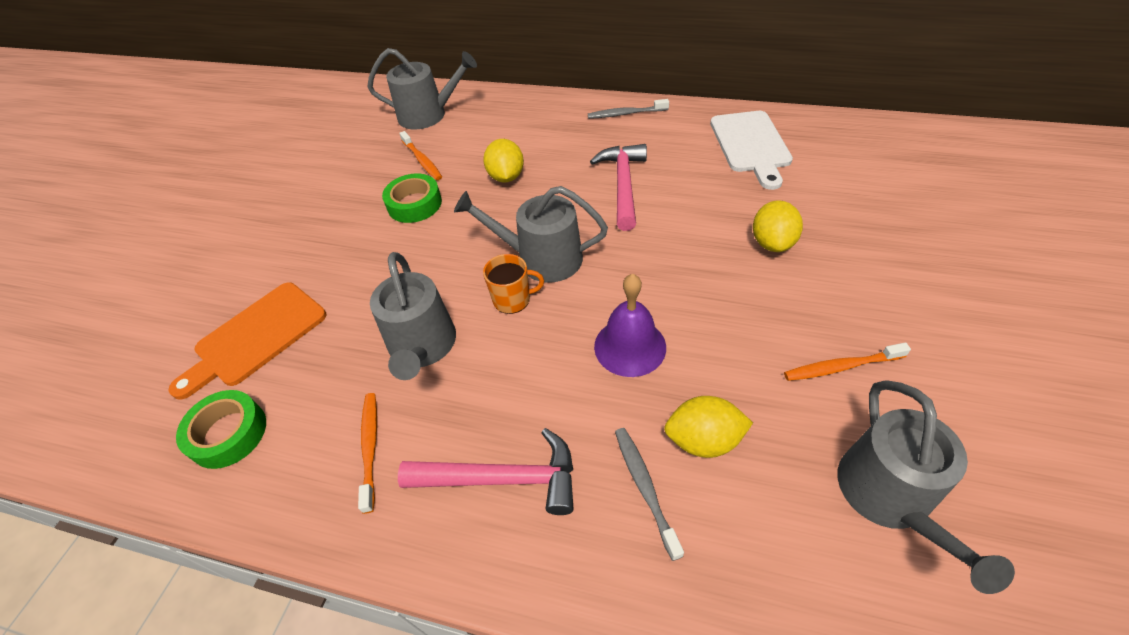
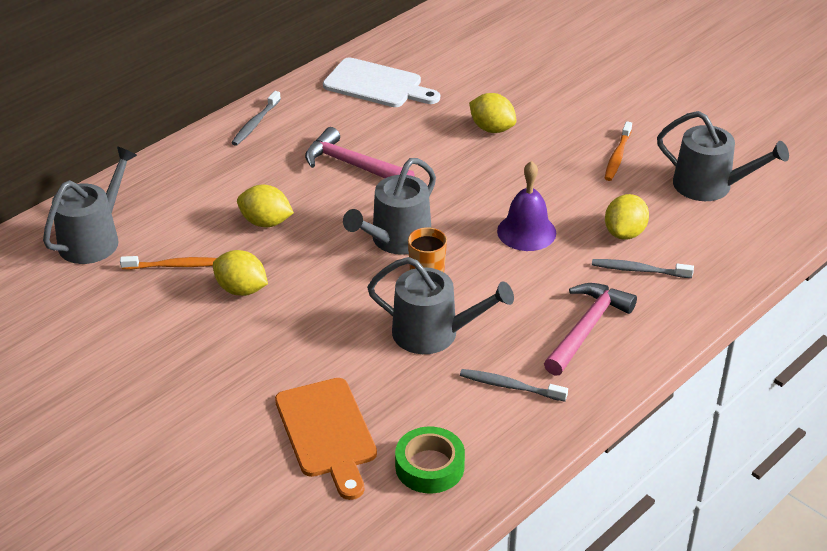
camera: 65 degrees left, 10 degrees down
orange toothbrush [358,393,377,514] -> grey toothbrush [460,369,568,402]
green tape [382,173,442,223] -> yellow lemon [213,250,268,296]

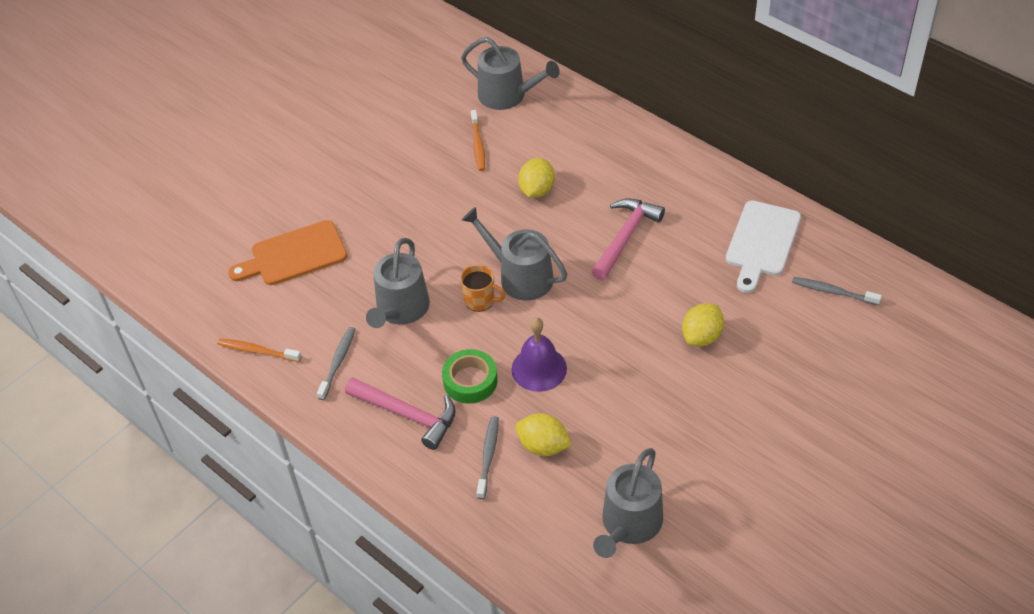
camera: 90 degrees right, 10 degrees up
yellow lemon [213,250,268,296] -> none
grey toothbrush [231,91,281,146] -> grey toothbrush moved to [792,277,882,305]
green tape [395,426,465,493] -> green tape moved to [442,349,498,404]
orange toothbrush [605,121,632,181] -> orange toothbrush moved to [217,338,302,362]

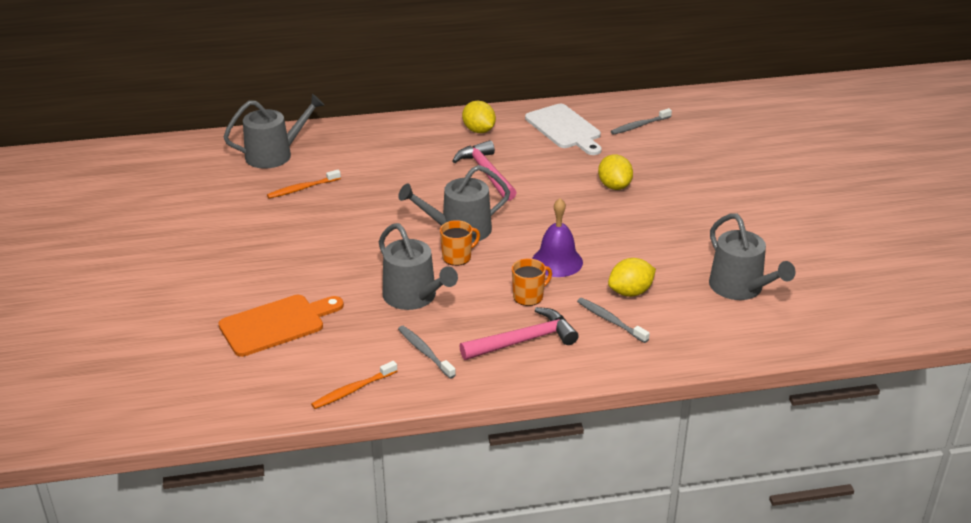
camera: 55 degrees left, 15 degrees down
orange cutting board [228,220,347,285] -> orange cutting board turned 135 degrees counterclockwise [218,295,344,357]
green tape [442,349,498,404] -> orange mug [512,259,552,306]
orange toothbrush [471,110,485,171] -> orange toothbrush turned 120 degrees clockwise [267,170,341,198]
yellow lemon [518,158,555,198] -> yellow lemon moved to [462,101,496,133]

